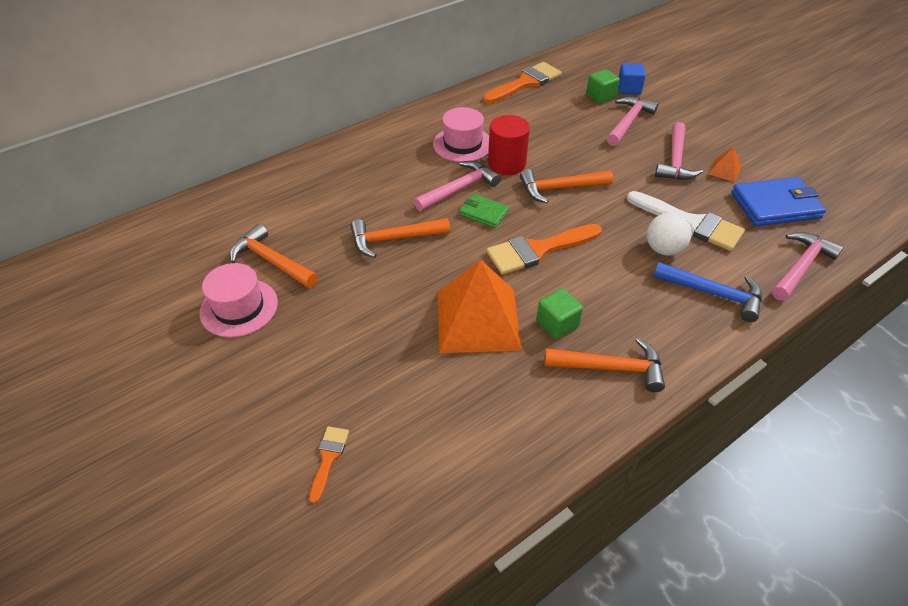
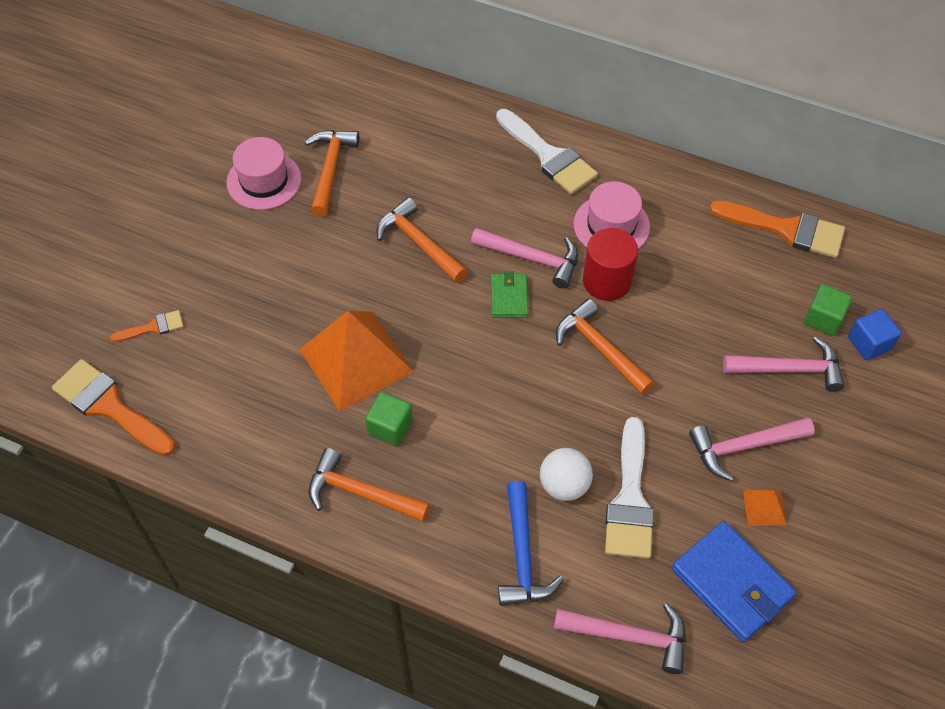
camera: 60 degrees right, 10 degrees up
orange brush [486,224,602,275] -> orange brush moved to [52,359,175,456]
orange hammer [544,338,665,392] -> orange hammer turned 135 degrees clockwise [309,448,430,522]
none -> white brush [496,109,598,194]

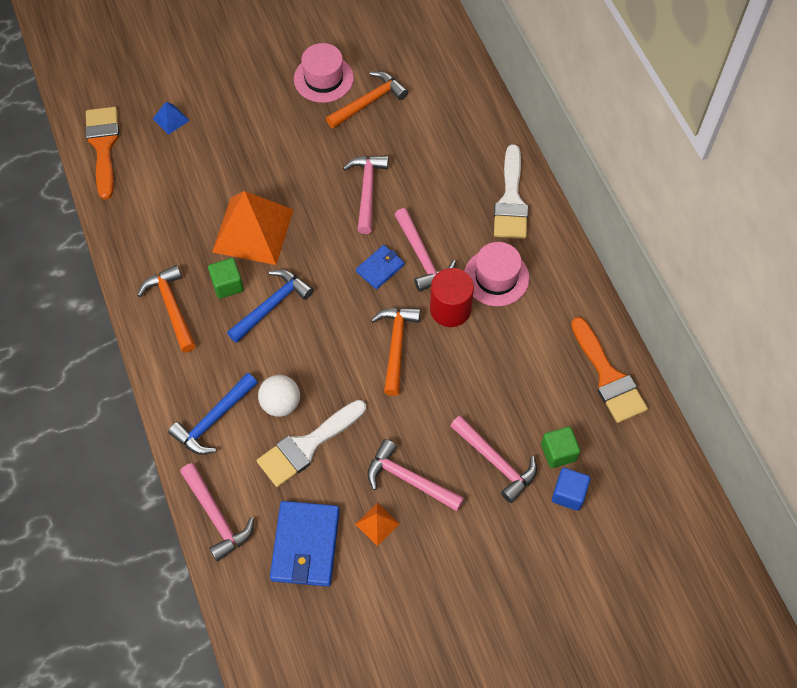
camera: 45 degrees right, 5 degrees up
orange brush [110,310,183,342] -> blue pyramid [153,102,190,135]
orange hammer [377,197,467,282] -> pink hammer [343,156,388,234]
green wallet [491,271,528,318] -> blue wallet [356,245,405,289]
none -> blue hammer [227,270,313,343]

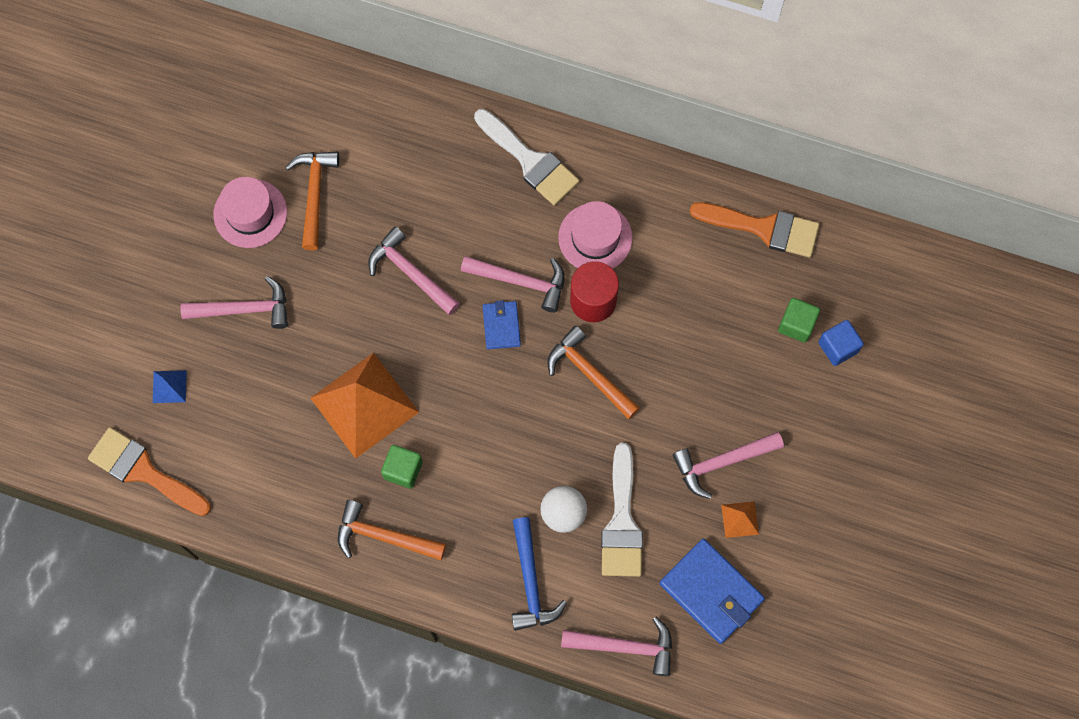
camera: 50 degrees left, 10 degrees up
blue hammer [227,270,313,343] -> none
pink hammer [450,416,537,503] -> pink hammer moved to [181,276,288,329]

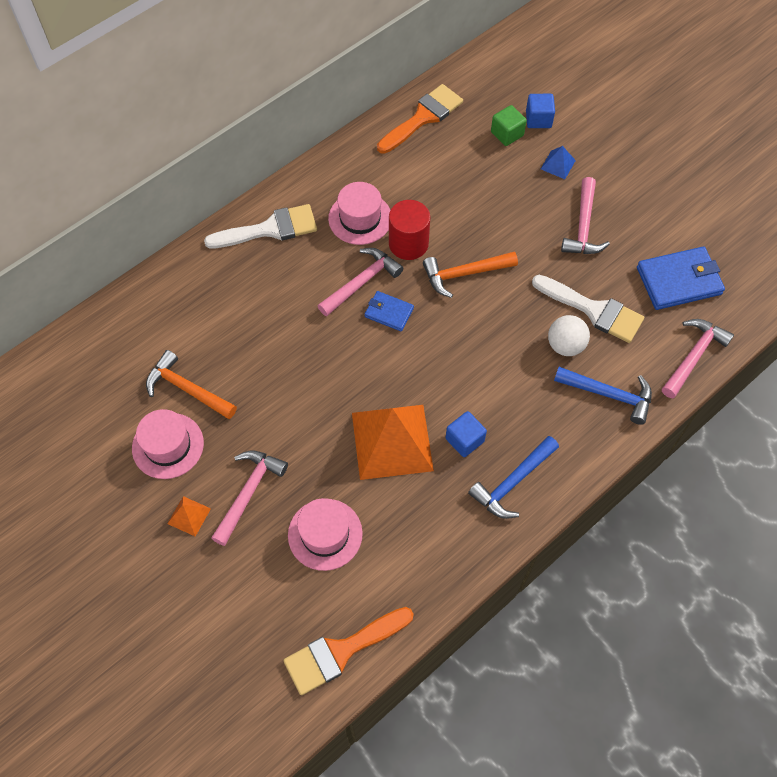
camera: 60 degrees left, 10 degrees down
blue pyramid [153,370,187,403] -> blue pyramid moved to [541,146,576,179]
orange hammer [338,500,446,560] -> blue hammer [468,436,559,519]
pink hammer [368,227,460,315] -> none
green cube [381,445,423,489] -> blue cube [445,411,487,457]
orange pyramid [721,501,759,538] -> orange pyramid moved to [167,496,211,537]
none -> pink hat [288,498,363,571]

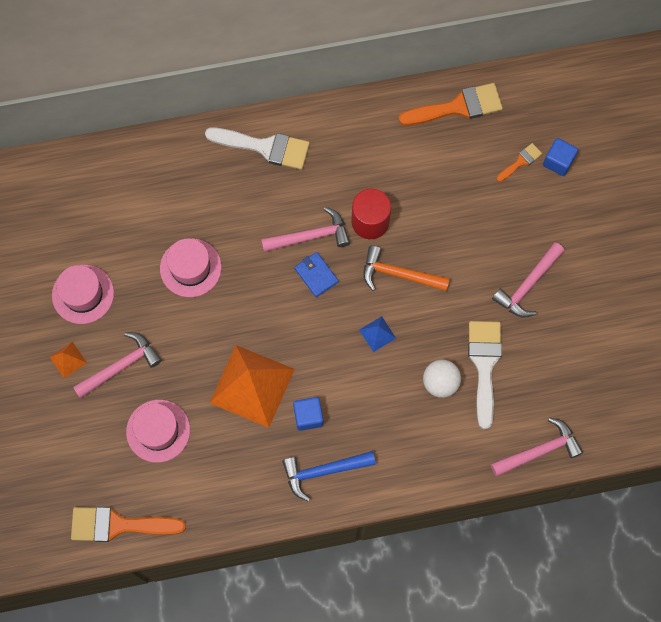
camera: 30 degrees right, 10 degrees up
orange hammer [146,350,237,419] -> none
pink hat [328,182,390,245] -> pink hat moved to [160,238,222,297]
green cube [491,105,527,146] -> orange brush [497,143,542,182]
white brush [532,275,644,343] -> white brush turned 150 degrees counterclockwise [468,321,502,429]
blue pyramid [541,146,576,179] -> blue pyramid moved to [359,316,396,352]
blue hammer [554,367,652,425] -> none
blue wallet [637,247,725,310] -> none

